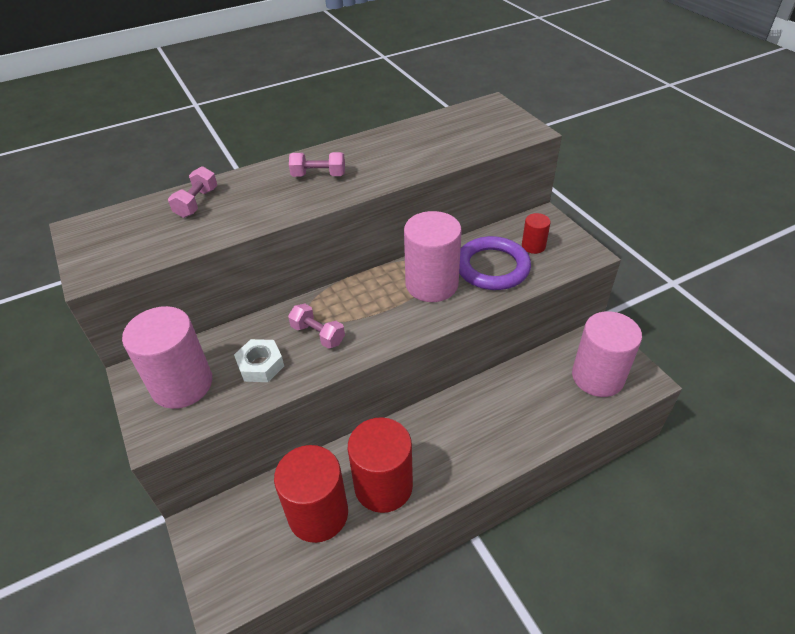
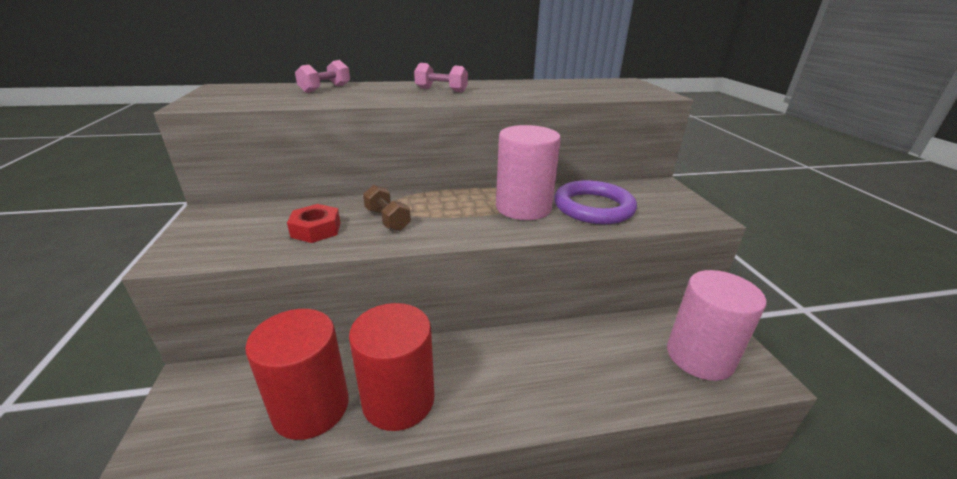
camera: 15 degrees right, 15 degrees down
pink cylinder [122,306,212,409] -> none
white nut [234,339,284,382] -> red nut [287,204,341,243]
pink dumbbell [288,304,345,349] -> brown dumbbell [363,185,411,231]
red cylinder [522,213,551,254] -> none

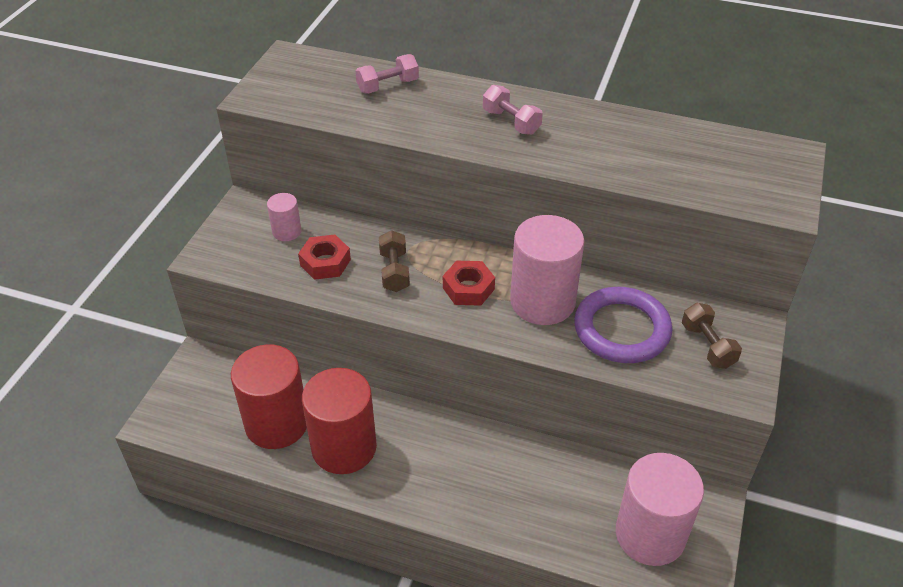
camera: 30 degrees right, 15 degrees up
none -> pink cylinder [267,193,301,241]
none -> red nut [443,261,495,306]
none -> brown dumbbell [682,303,742,369]

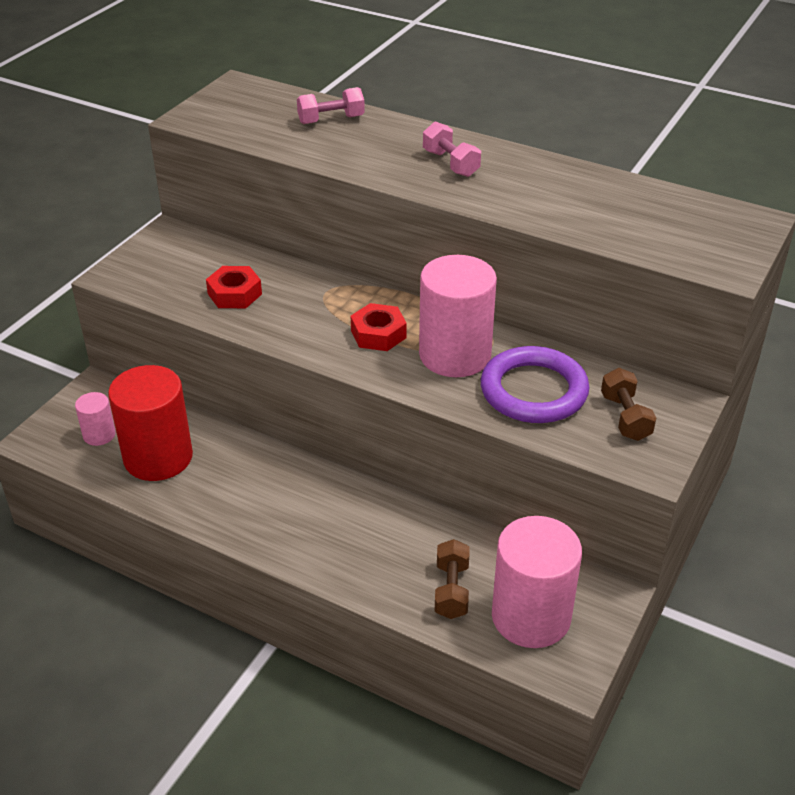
camera: 10 degrees right, 5 degrees down
pink cylinder [267,193,301,241] -> pink cylinder moved to [75,392,116,446]
red cylinder [302,368,377,474] -> none
brown dumbbell [379,230,410,292] -> brown dumbbell moved to [435,539,470,619]

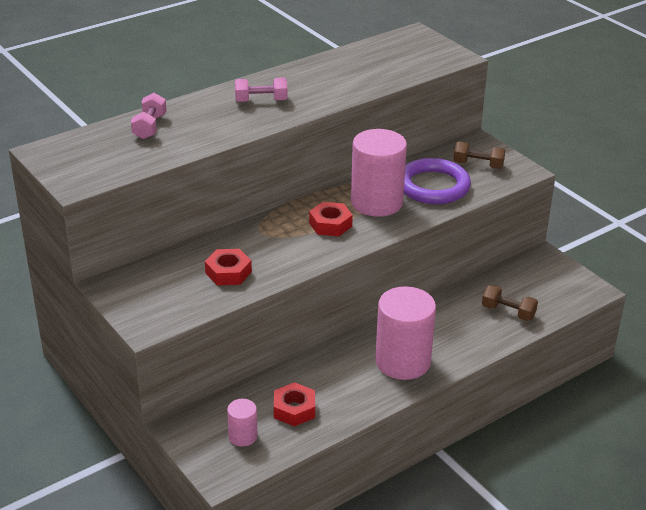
camera: 65 degrees left, 5 degrees down
red cylinder [108,365,193,481] -> red nut [274,382,315,427]
pink cylinder [492,516,582,648] -> pink cylinder moved to [375,286,436,380]

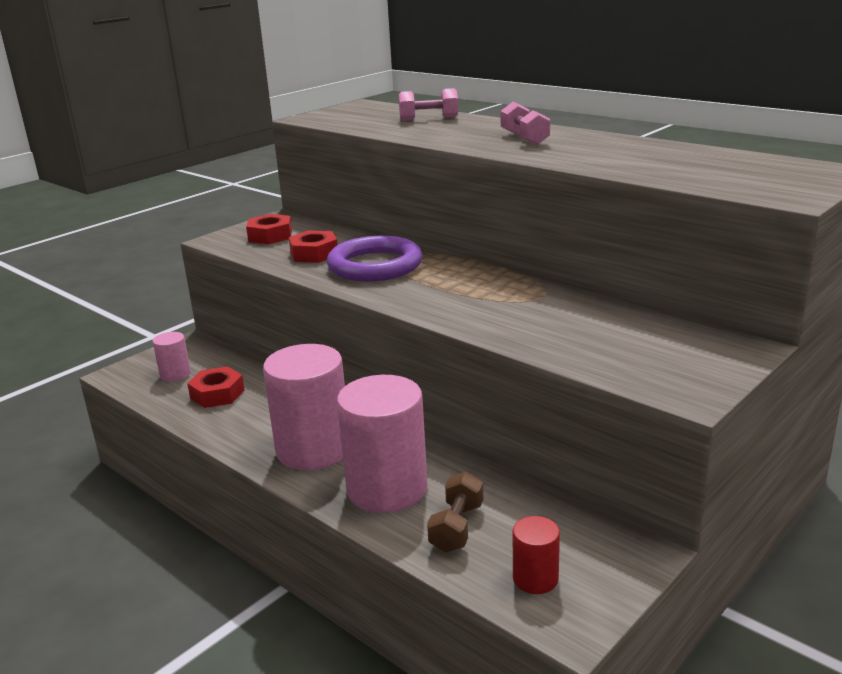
camera: 80 degrees right, 10 degrees down
red nut [309,202,353,236] -> red nut moved to [246,214,292,244]
pink cylinder [351,129,407,217] -> pink cylinder moved to [337,375,428,513]
purple ring [404,158,471,204] -> purple ring moved to [327,235,422,282]
brown dumbbell [453,141,505,169] -> none
none -> red cylinder [513,516,560,594]

